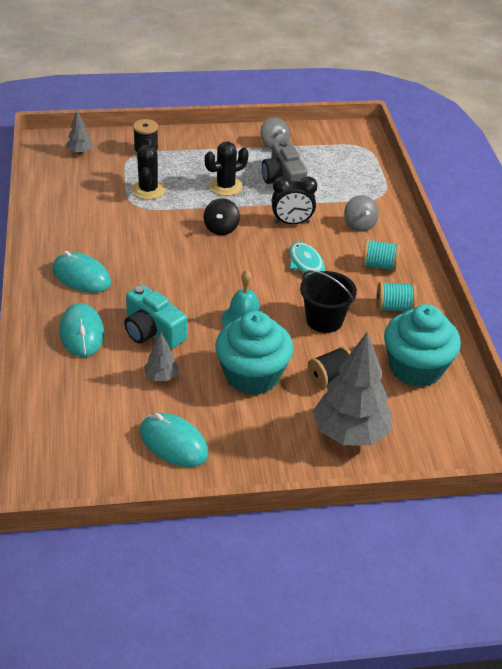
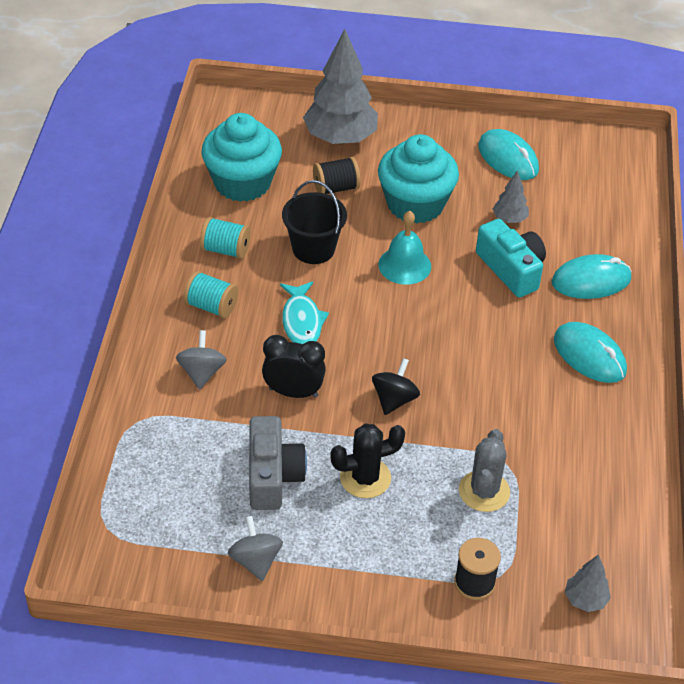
camera: 165 degrees left, 5 degrees up
turquoise mouse [60,303,104,357] -> turquoise mouse turned 75 degrees clockwise [552,254,632,299]
black cactus [132,139,165,200] -> grey cactus [459,429,510,512]

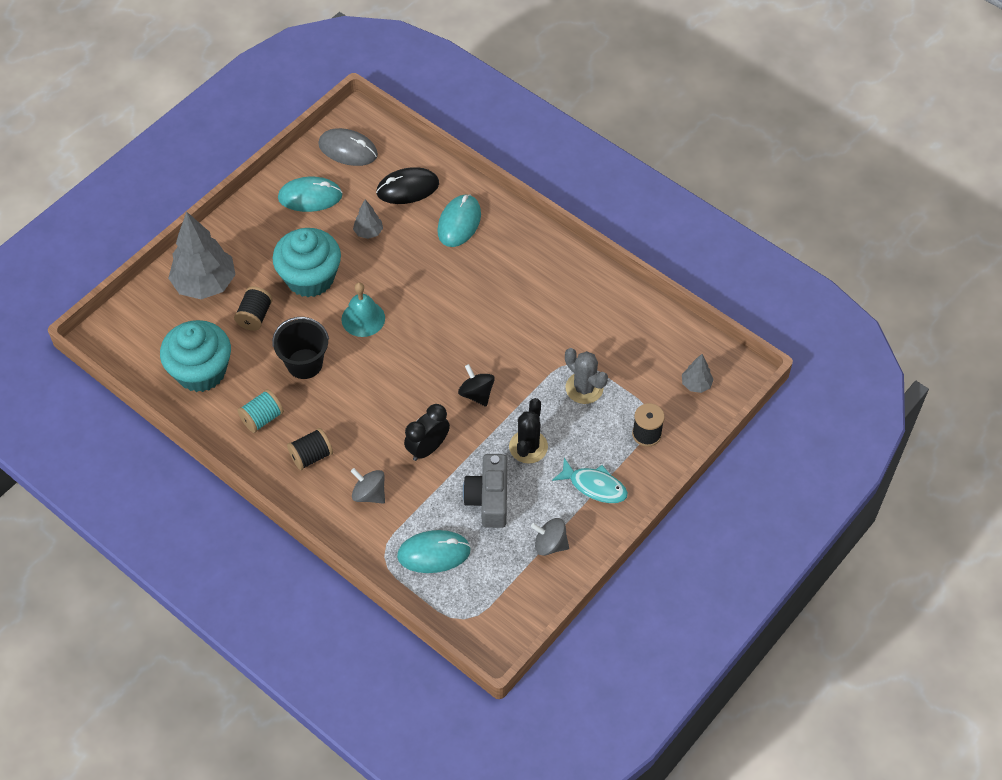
camera: 55 degrees left, 10 degrees up
turquoise spool [183,271,238,318] -> black spool [287,428,333,470]
grey camera [249,416,307,510] -> grey camera turned 120 degrees counterclockwise [463,454,507,528]
turquoise fish [280,281,329,344] -> turquoise fish moved to [552,458,628,503]
turquoise camera [476,219,546,298] -> none
turquoise mouse [554,322,627,383] -> turquoise mouse moved to [397,530,471,573]
none -> grey mouse [318,128,378,166]
none -> black mouse [376,167,439,204]

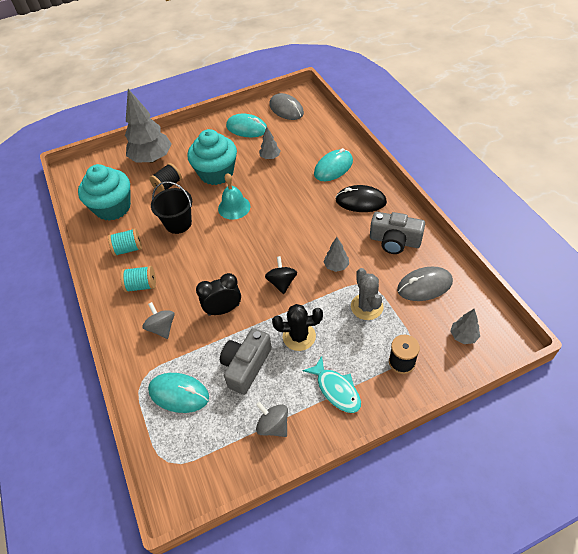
camera: 30 degrees right, 5 degrees down
black spool [287,428,333,470] -> turquoise spool [120,266,156,292]
black mouse [376,167,439,204] -> black mouse moved to [336,185,387,212]
black cactus [509,398,548,464] -> black cactus turned 45 degrees clockwise [272,304,323,351]
none -> grey tree [324,237,349,272]
none -> grey camera [370,212,425,254]
none -> grey mouse [397,267,453,301]

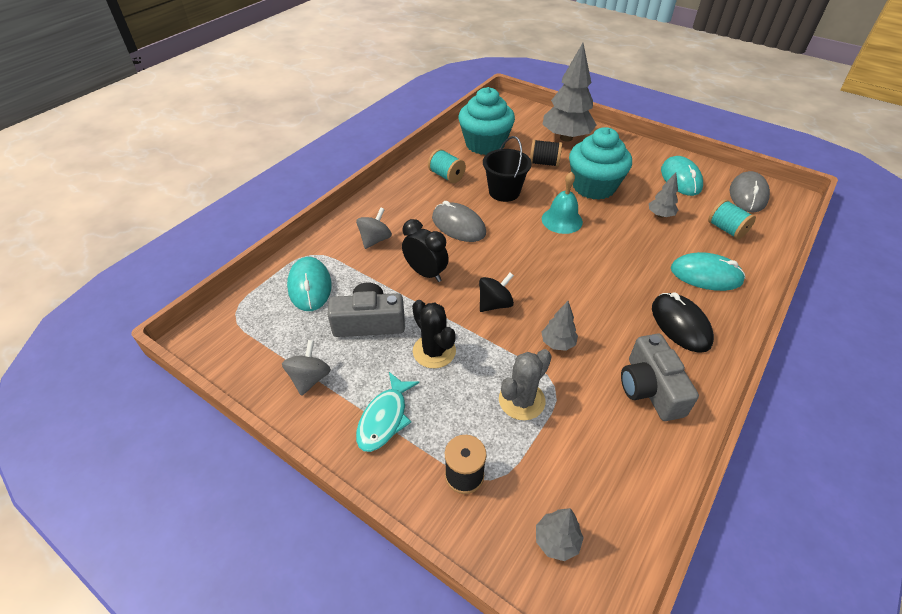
camera: 55 degrees right, 5 degrees down
turquoise spool [120,266,156,292] -> turquoise spool moved to [708,199,756,239]
grey mouse [397,267,453,301] -> grey mouse moved to [432,201,486,242]

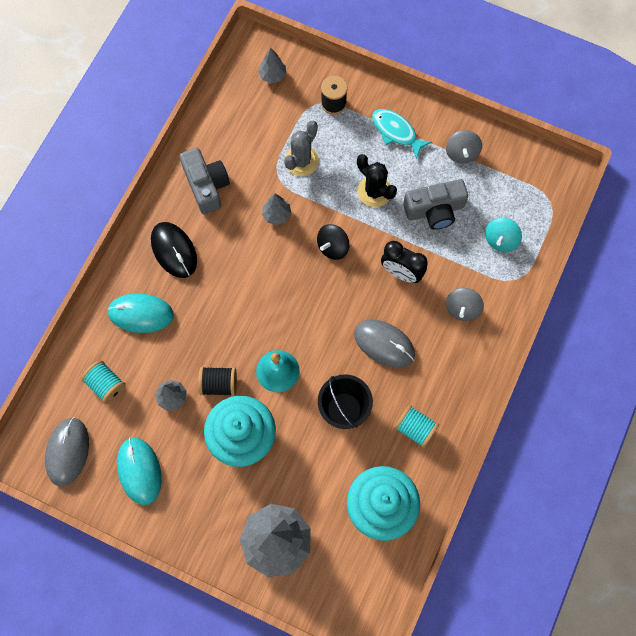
camera: 170 degrees right, 25 degrees up
turquoise mouse [287,257,331,311] -> turquoise spinning top [485,218,522,252]
turquoise fish [356,372,419,452] -> turquoise fish turned 60 degrees counterclockwise [372,109,432,159]
black spool [530,139,562,167] -> black spool moved to [198,367,237,396]

